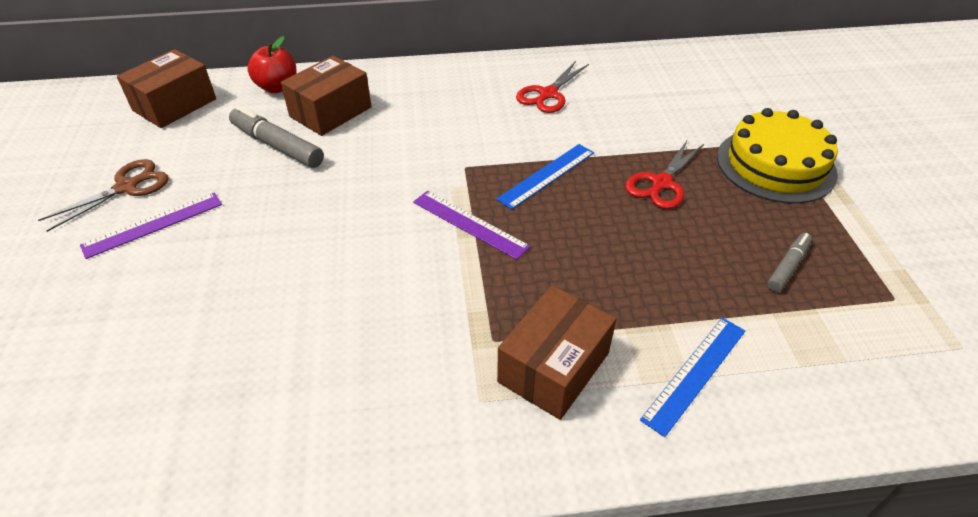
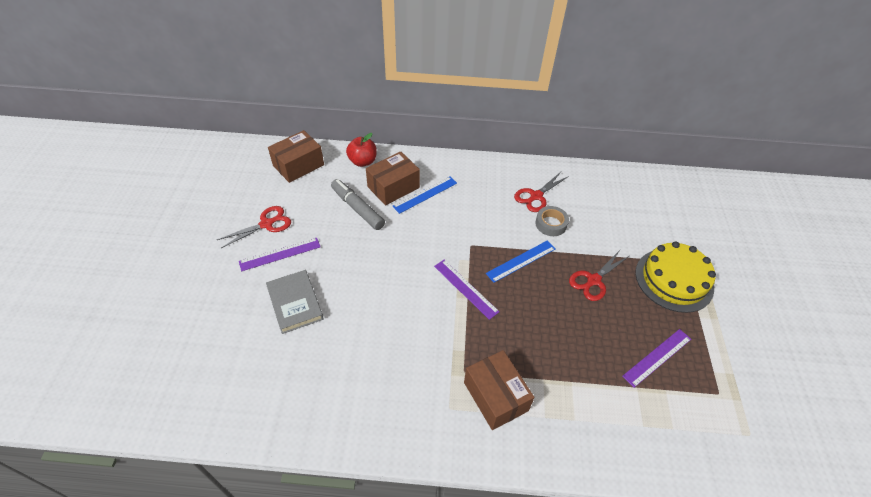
camera: 10 degrees right, 5 degrees up
brown scissors [38,159,169,232] -> red scissors [217,206,291,248]
brown box [497,285,616,420] -> brown box turned 75 degrees counterclockwise [464,350,534,430]
blue ruler [640,318,745,437] -> blue ruler moved to [392,177,457,214]
grey marker [767,233,812,292] -> purple ruler [622,329,691,388]
none -> grey book [266,270,324,334]
none -> grey tape [535,206,569,236]

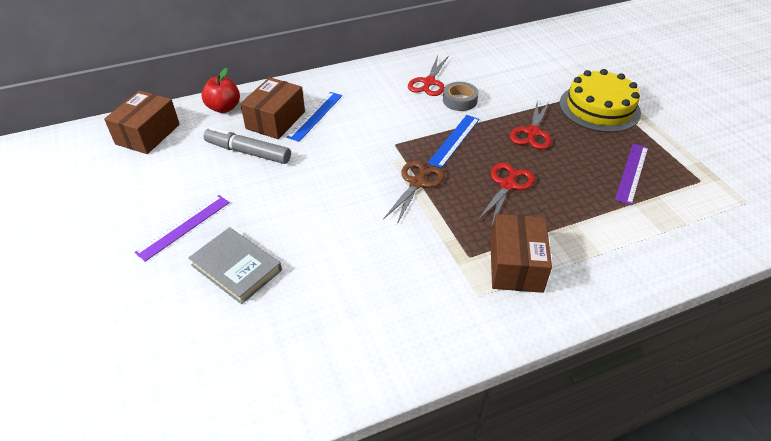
camera: 25 degrees left, 5 degrees down
red scissors [217,206,291,248] -> red scissors moved to [478,163,535,227]
purple ruler [434,260,500,320] -> brown scissors [383,161,445,224]
brown box [464,350,534,430] -> brown box turned 60 degrees clockwise [490,214,552,293]

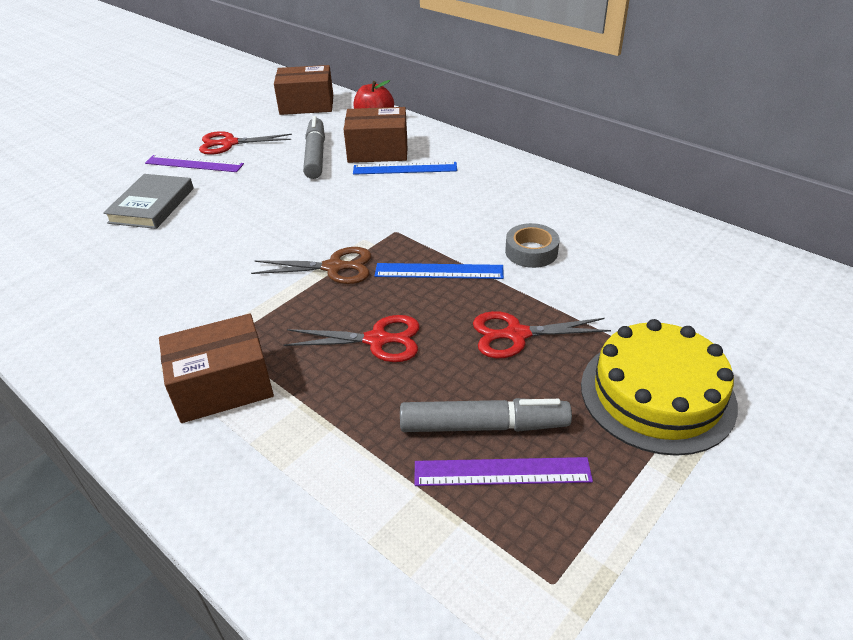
camera: 65 degrees right, 5 degrees down
red scissors [408,56,448,96] -> red scissors moved to [199,131,292,155]
none -> grey marker [400,398,572,432]

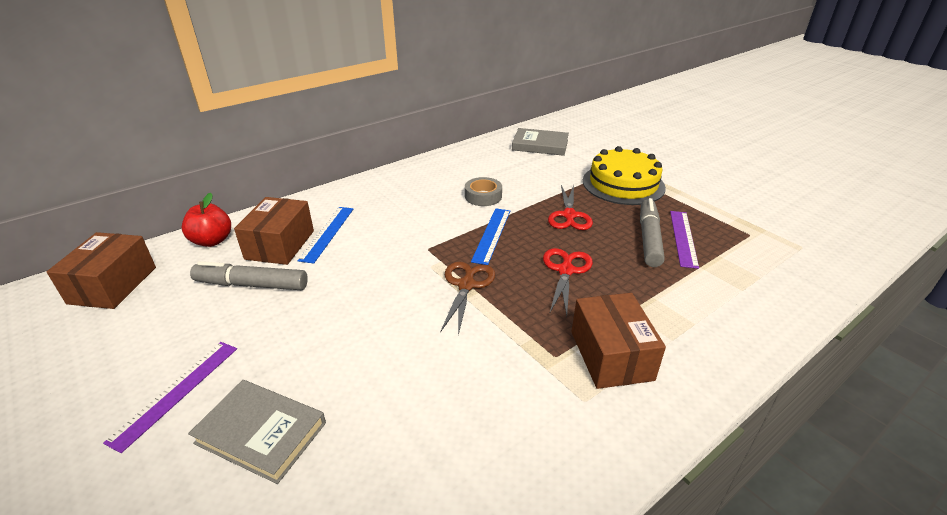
camera: 80 degrees left, 5 degrees down
red scissors [199,131,292,155] -> none
none -> grey book [512,128,569,156]

